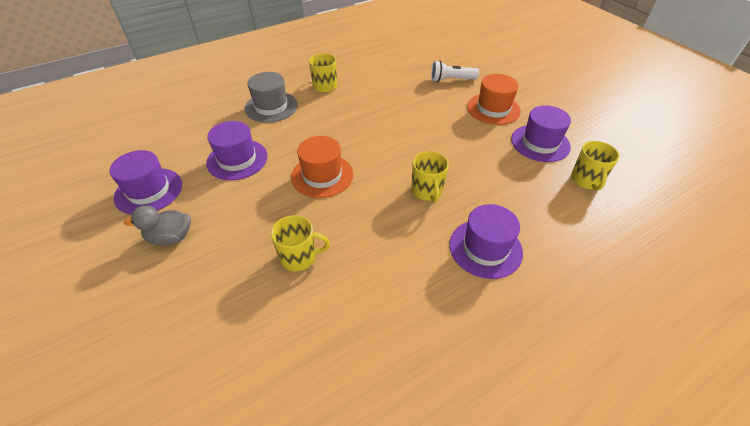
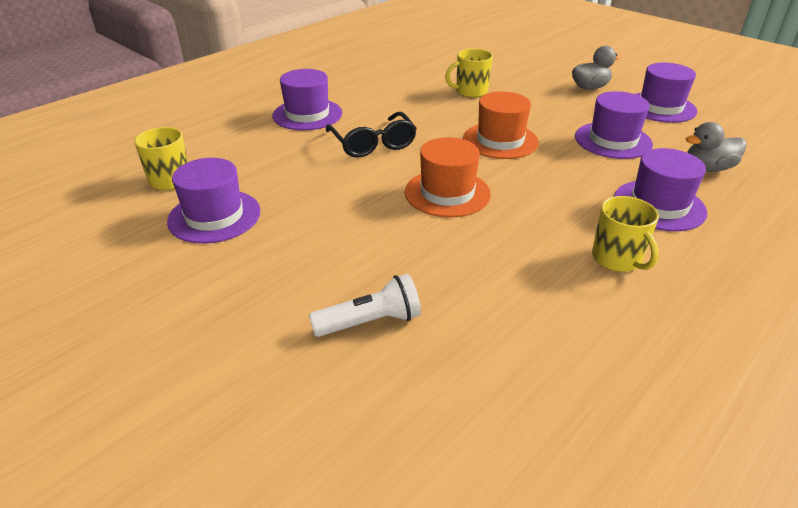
camera: 165 degrees right, 10 degrees down
grey hat [245,72,298,123] -> purple hat [614,148,707,232]
yellow mug [412,151,449,202] -> black glasses [326,112,417,158]
orange hat [467,74,521,125] -> orange hat moved to [405,137,491,218]
none -> grey duck [686,122,747,172]

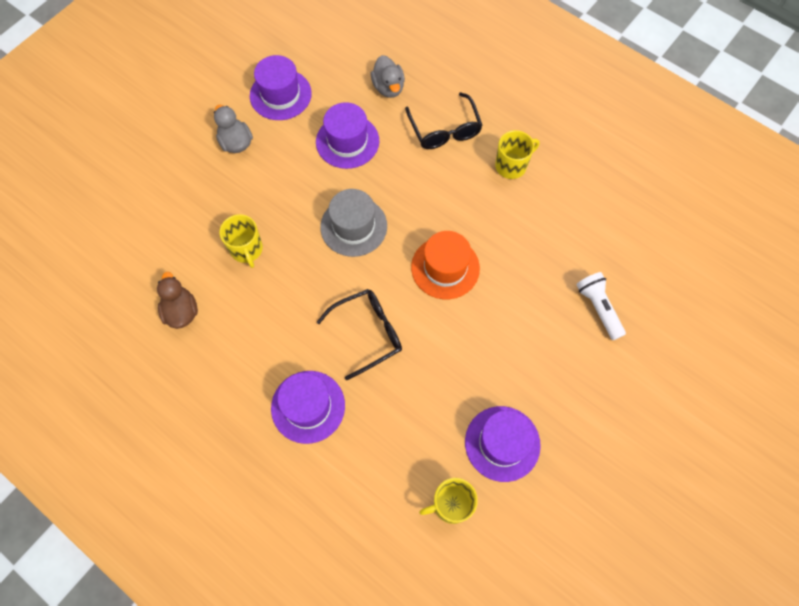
camera: 95 degrees left, 30 degrees up
orange hat [463,91,539,159] -> grey hat [320,189,387,257]
purple hat [614,148,707,232] -> black glasses [405,92,483,149]
none -> brown duck [157,272,198,329]

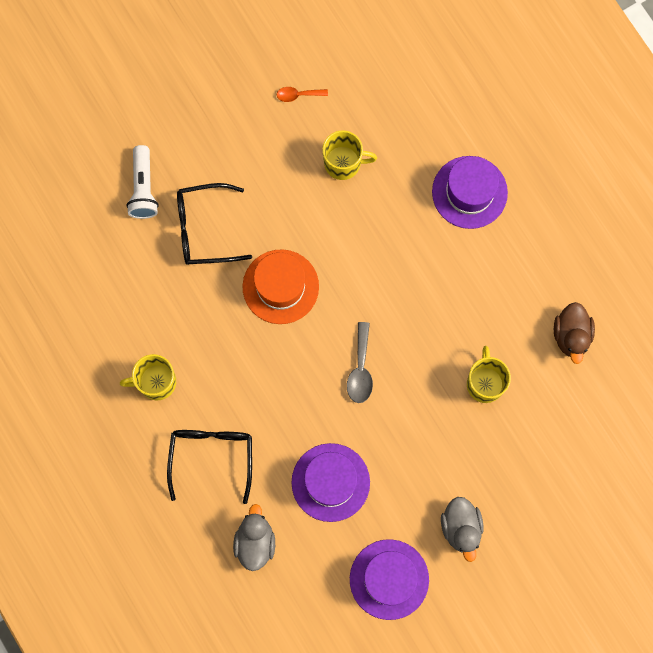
camera: 160 degrees left, 10 degrees up
black glasses [317,289,402,380] -> black glasses moved to [177,183,252,265]
grey hat [320,189,387,257] -> grey spoon [347,322,373,403]
yellow mug [419,478,478,524] -> yellow mug moved to [322,130,377,180]
purple hat [465,406,541,482] -> orange spoon [277,87,328,102]

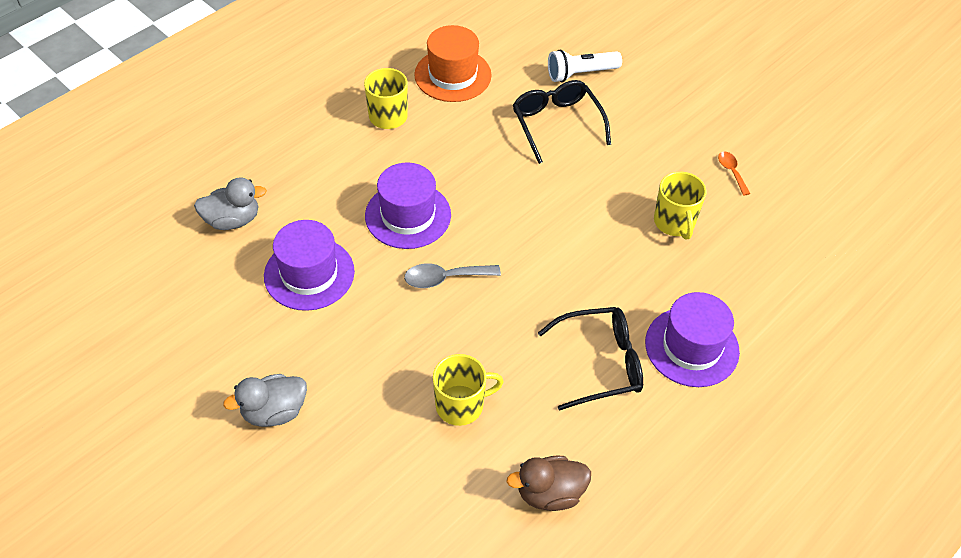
camera: 75 degrees right, 25 degrees down
black glasses [167,430,252,504] -> black glasses moved to [538,307,643,411]
orange hat [243,249,319,324] -> orange hat moved to [414,25,492,102]
purple hat [350,539,429,620] -> purple hat moved to [365,162,451,249]

